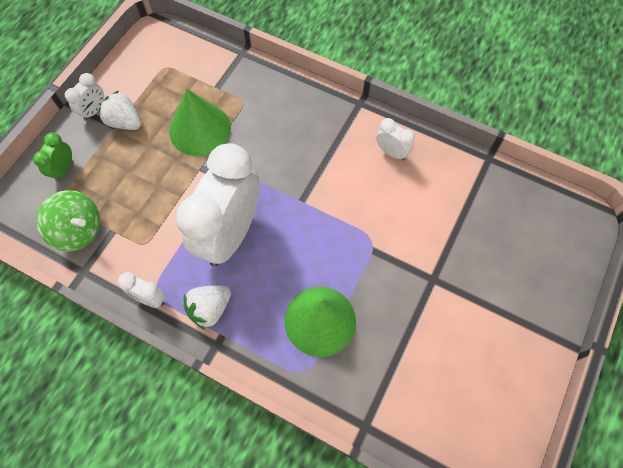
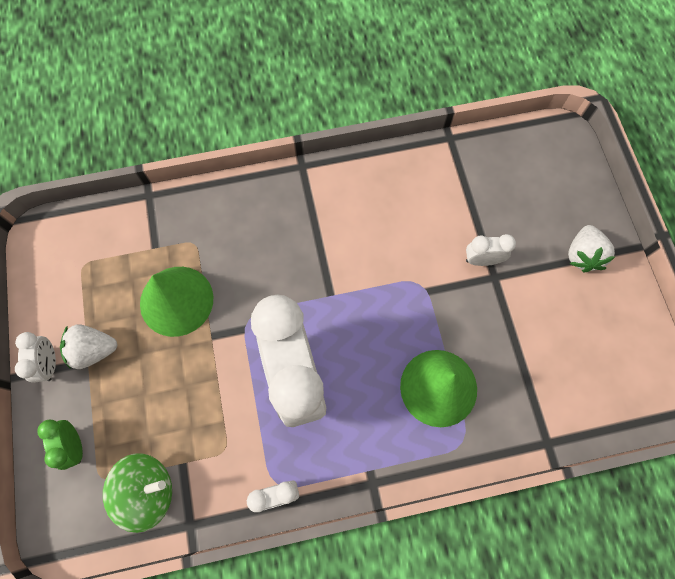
camera: 40 degrees left, 5 degrees up
white strawberry [184,286,231,330] -> white strawberry moved to [568,225,615,272]
white clock [376,118,415,160] -> white clock moved to [466,234,516,266]

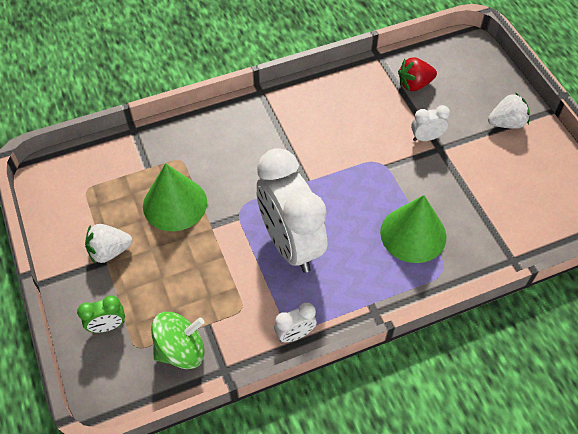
camera: 10 degrees left, 15 degrees down
white clock [15,332,56,383] -> none
green clock [37,420,83,470] -> green clock turned 75 degrees counterclockwise [77,296,125,333]
white strawberry [568,225,615,272] -> white strawberry turned 105 degrees counterclockwise [488,93,530,129]
none -> red strawberry [398,57,437,91]

